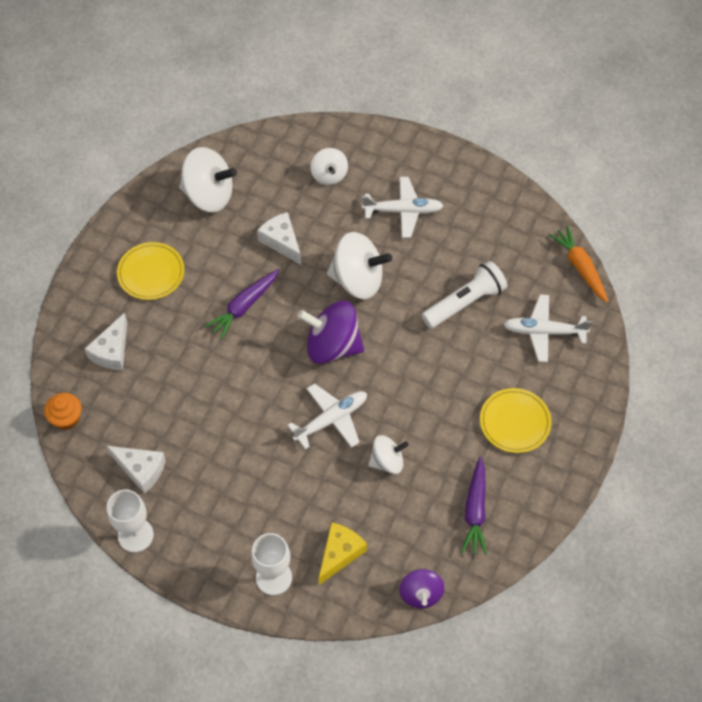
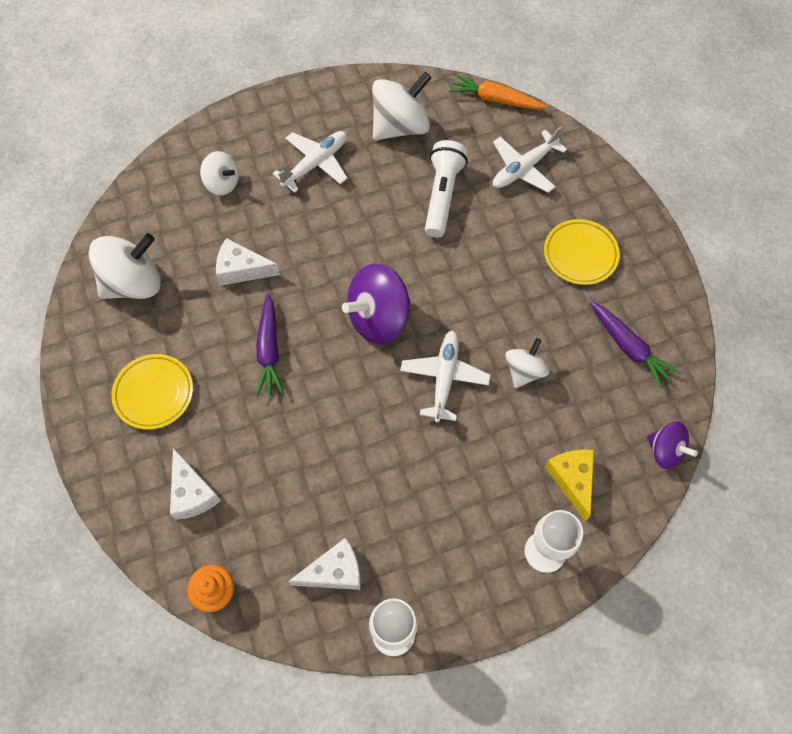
camera: 45 degrees left, 5 degrees up
white spinning top [327,232,392,299] -> white spinning top moved to [372,72,431,140]

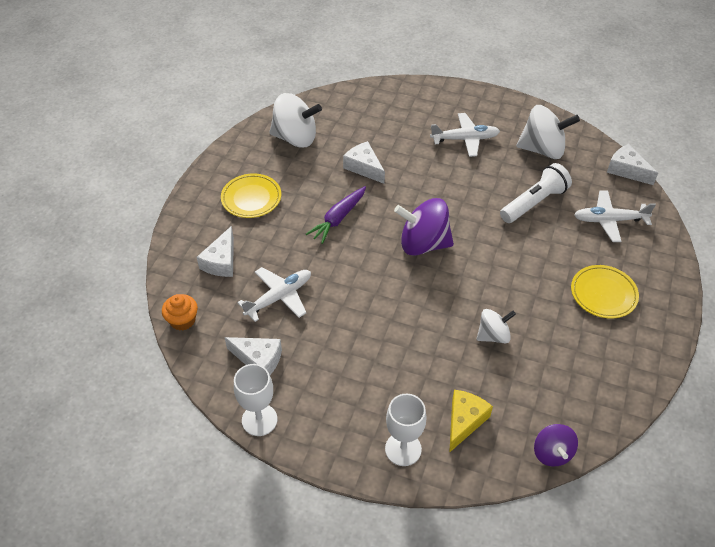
camera: 40 degrees right, 15 degrees down
white spinning top [200,151,239,195] -> none
white plane [400,330,491,422] -> white plane moved to [237,267,311,322]
orange carrot [449,74,546,109] -> white cheese [607,144,658,185]
purple carrot [590,302,680,389] -> none

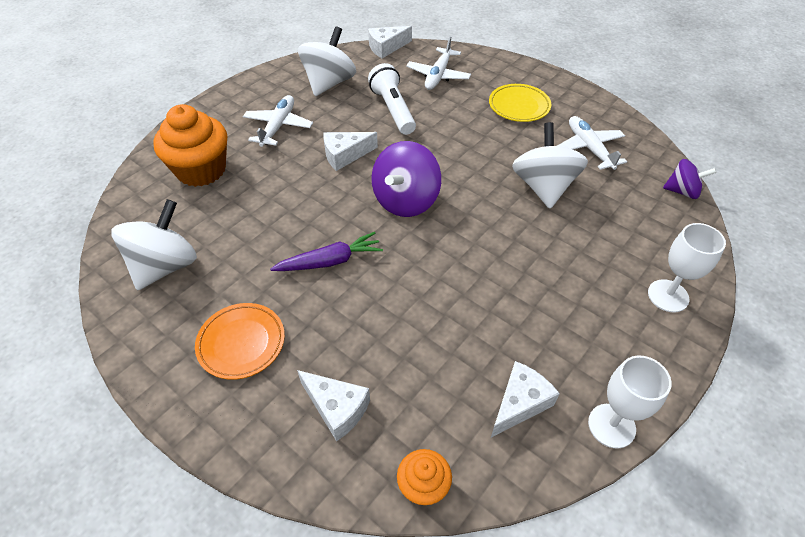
camera: 70 degrees left, 0 degrees up
yellow plate [221,173,281,218] -> orange plate [195,303,285,380]
white plane [237,267,311,322] -> white plane moved to [557,116,627,170]
purple carrot [306,186,366,244] -> purple carrot turned 75 degrees counterclockwise [270,232,383,271]
white cheese [343,141,385,184] -> white cheese moved to [323,132,378,171]
yellow cheese [449,390,493,453] -> none
white spinning top [477,309,516,343] -> white spinning top [512,122,588,209], size x1.71
none -> orange cupcake [153,104,227,187]

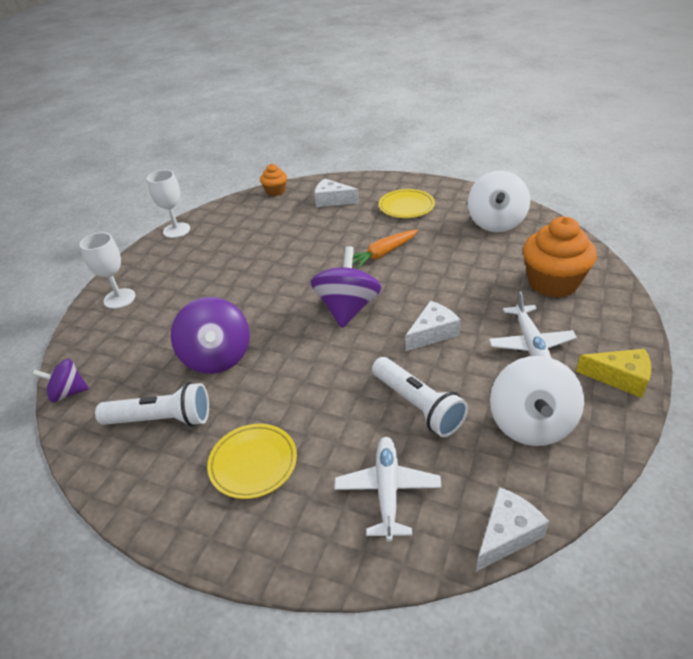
camera: 165 degrees right, 10 degrees down
orange plate [195,303,285,380] -> yellow plate [379,189,435,218]
purple carrot [270,232,383,271] -> orange carrot [352,229,418,269]
white cheese [491,361,560,438] -> none
white spinning top [512,122,588,209] -> purple spinning top [171,297,250,374]
white plane [557,116,627,170] -> white flashlight [95,382,209,427]
none -> yellow cheese [576,349,652,398]

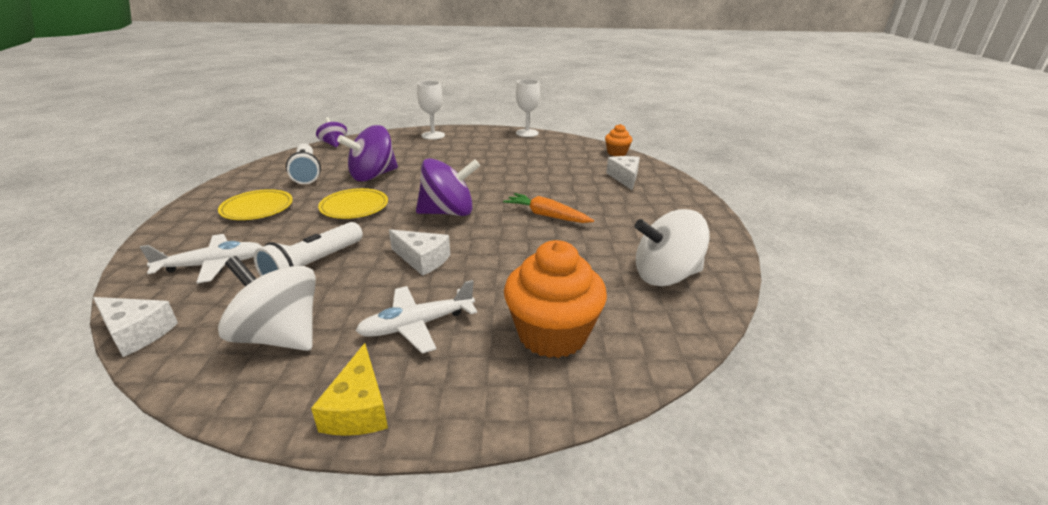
camera: 65 degrees right, 10 degrees down
yellow plate [379,189,435,218] -> yellow plate moved to [318,188,388,219]
white spinning top [490,356,584,446] -> white spinning top turned 45 degrees clockwise [218,256,316,351]

